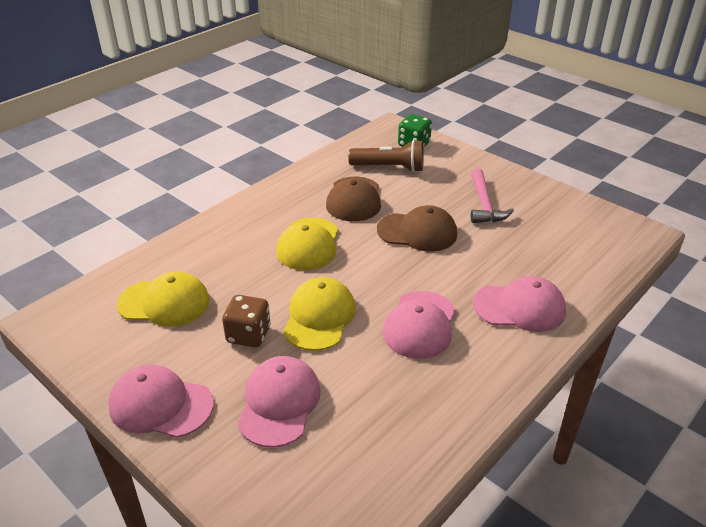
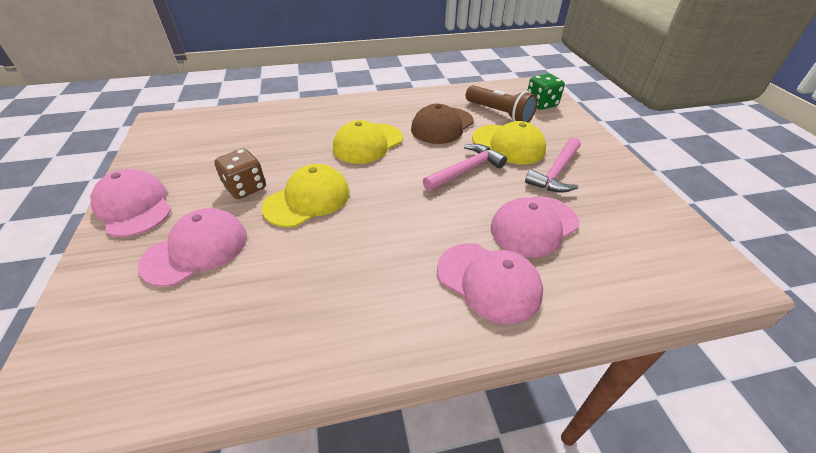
camera: 35 degrees right, 5 degrees up
yellow cap [117,272,210,327] -> yellow cap moved to [472,121,546,165]
brown cap [377,205,457,252] -> pink hammer [423,144,507,191]
pink cap [383,291,455,359] -> pink cap moved to [491,196,579,258]

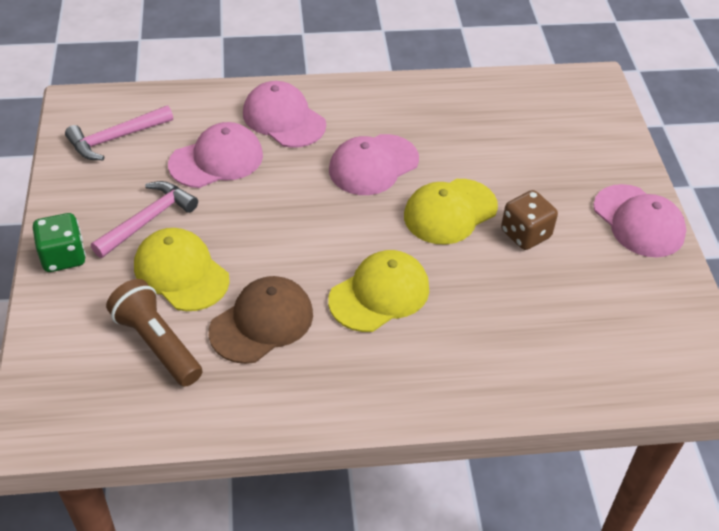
camera: 175 degrees left, 5 degrees up
pink cap [138,208,247,287] -> pink cap moved to [329,134,419,195]
pink hammer [423,144,507,191] -> pink hammer moved to [65,105,173,160]
green dice [527,73,565,110] -> green dice moved to [33,213,86,272]

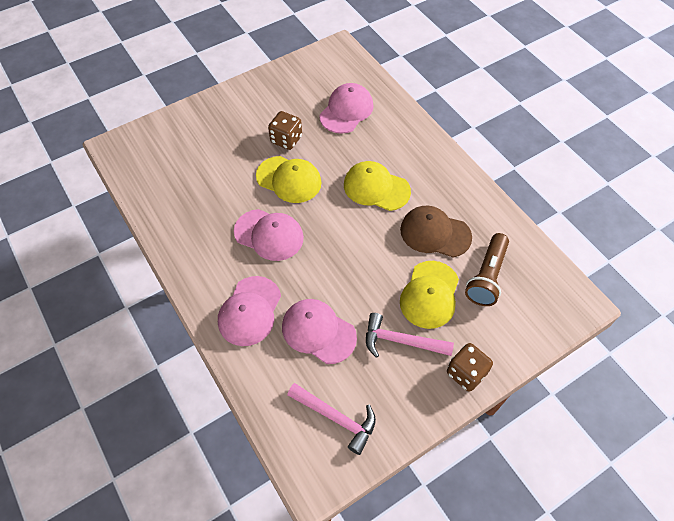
camera: 115 degrees left, 10 degrees up
green dice [33,213,86,272] -> brown dice [447,343,493,392]
pink cap [593,184,686,257] -> pink cap moved to [319,83,374,134]

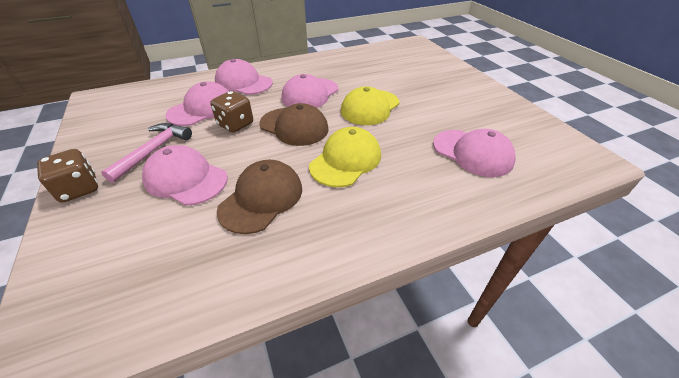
camera: 100 degrees right, 15 degrees down
brown dice [268,111,302,150] -> brown dice moved to [211,91,253,133]
pink hammer [287,383,376,455] -> none
yellow cap [400,261,459,329] -> pink cap [142,145,228,206]
brown flashlight [465,233,509,306] -> none
none -> brown cap [260,103,329,146]

